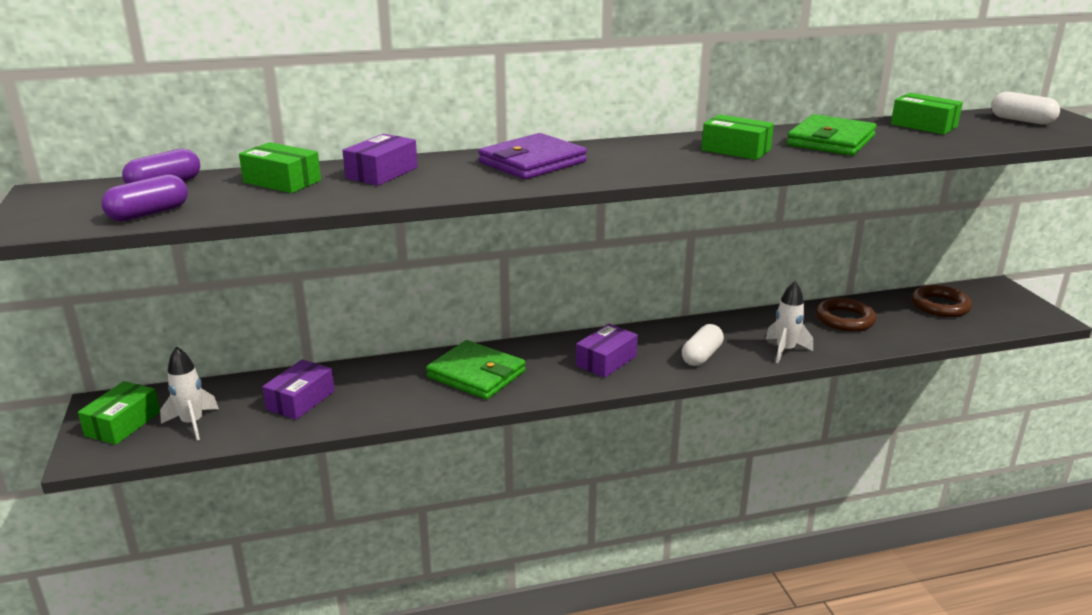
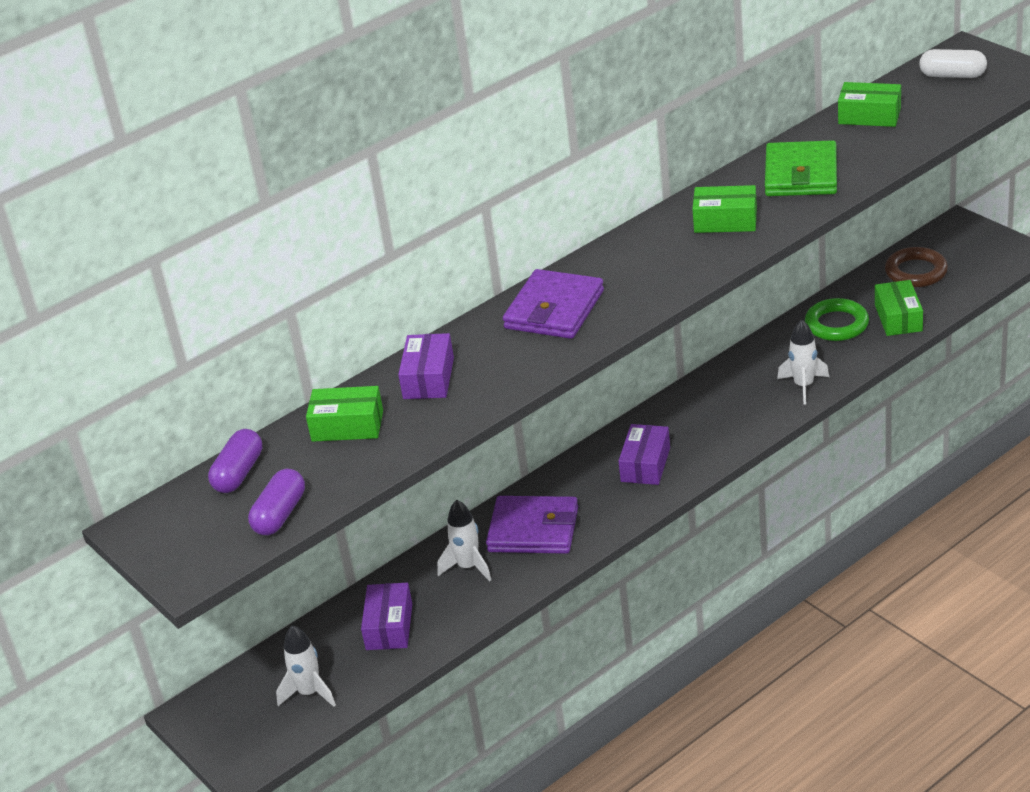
camera: 20 degrees left, 10 degrees up
green box [78,381,160,445] -> green box moved to [875,280,923,336]
green wallet [426,340,526,399] -> purple wallet [486,496,578,554]
white capsule [682,324,724,366] -> none
brown ring [816,298,876,332] -> green ring [805,298,869,341]
none -> white rocket [437,500,491,582]

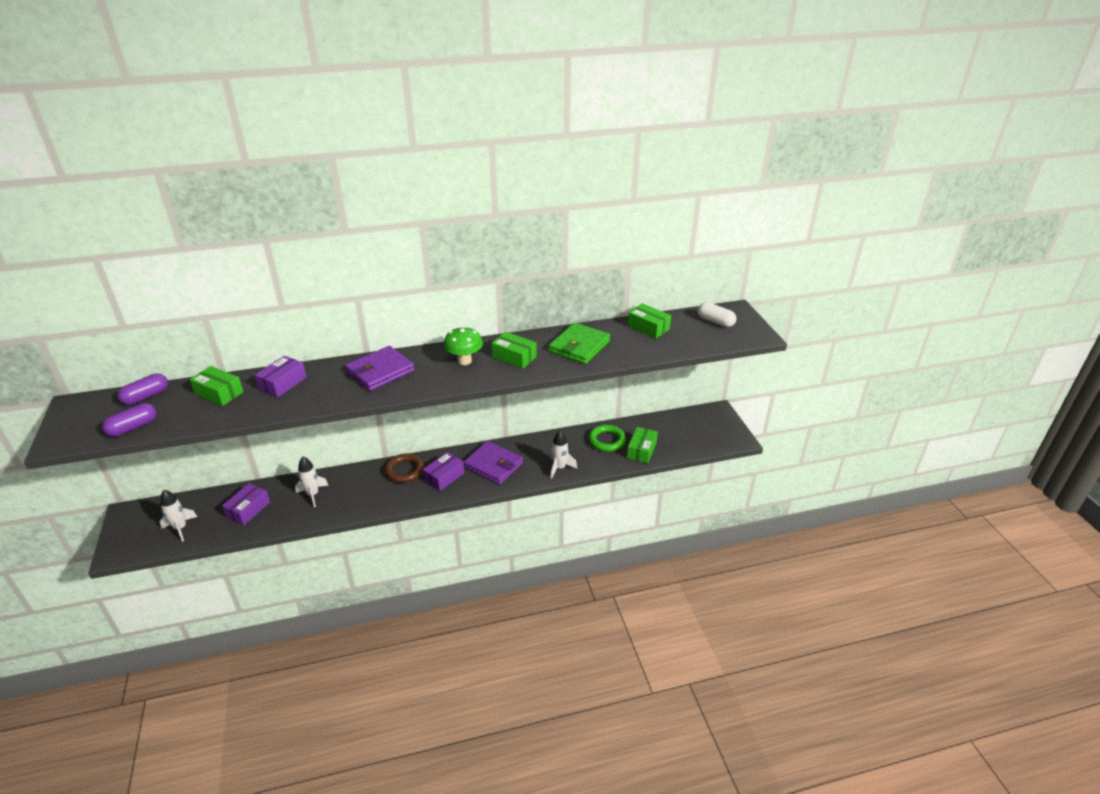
camera: 20 degrees right, 0 degrees up
purple wallet [486,496,578,554] -> purple wallet moved to [463,441,523,484]
brown ring [885,247,948,287] -> brown ring moved to [384,454,424,483]
none -> green mushroom [444,326,483,365]

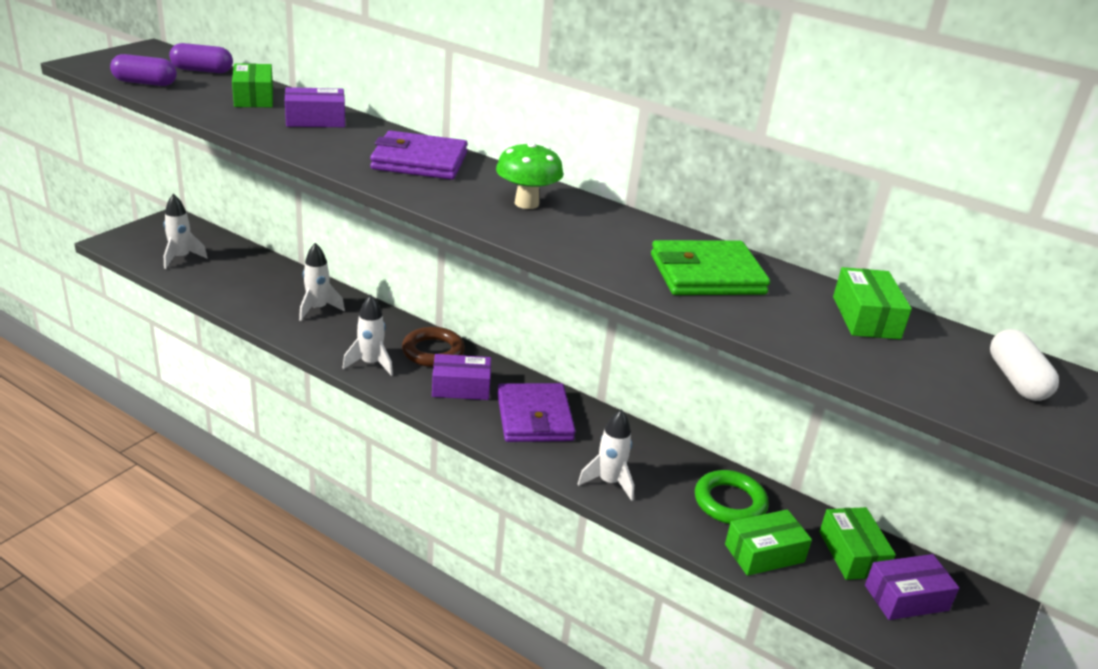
camera: 45 degrees right, 5 degrees down
purple box [222,483,270,525] -> purple box moved to [865,554,959,620]
green box [491,332,537,369] -> green box moved to [819,507,896,580]
none -> white rocket [343,295,393,376]

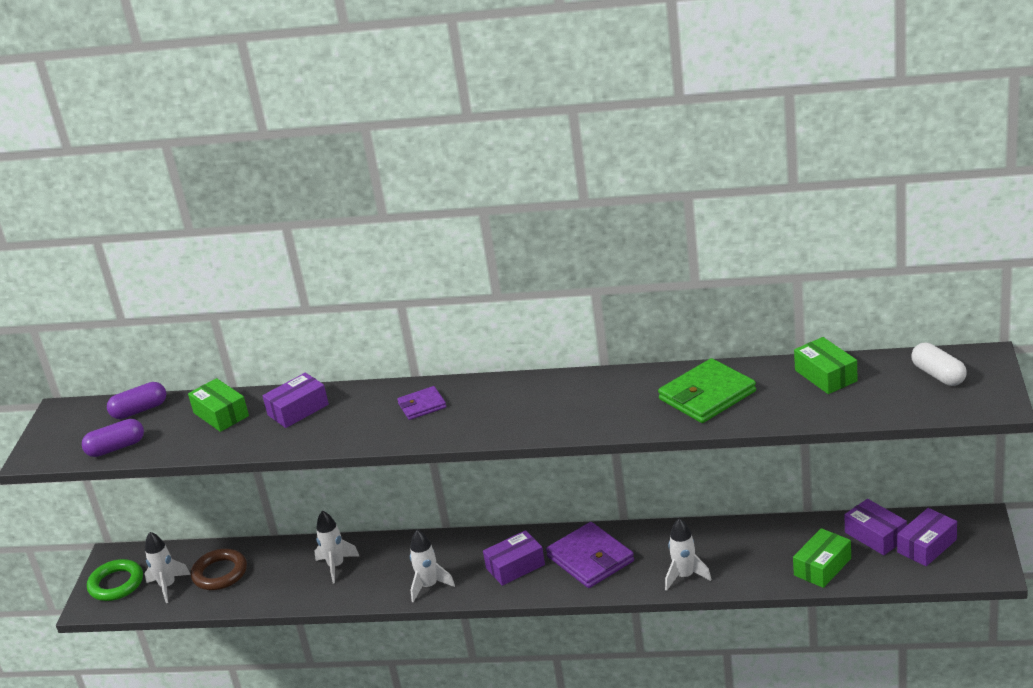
camera: 20 degrees left, 0 degrees up
purple wallet [370,130,468,180] -> purple wallet [397,386,446,420], size x0.56
brown ring [402,327,465,367] -> brown ring moved to [191,549,247,590]
green mushroom [496,142,563,209] -> none
green ring [695,470,769,524] -> green ring moved to [87,559,143,601]
green box [819,507,896,580] -> purple box [844,499,907,555]

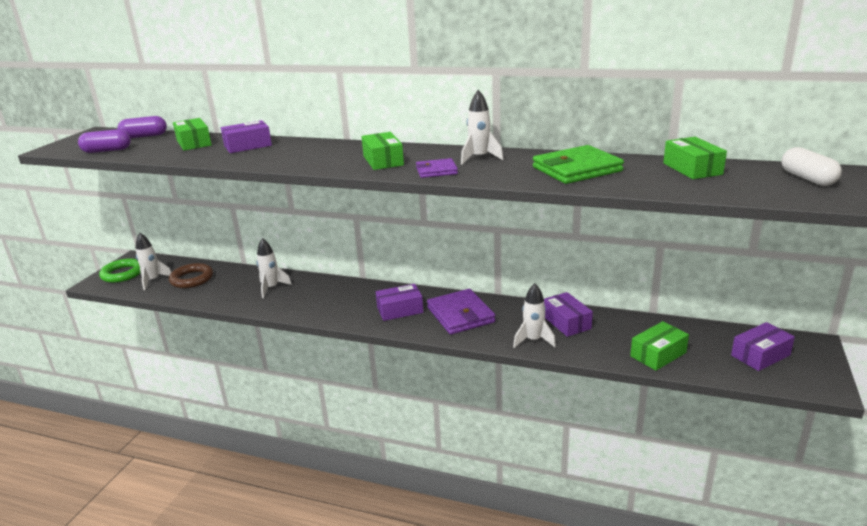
camera: 10 degrees right, 5 degrees down
purple wallet [397,386,446,420] -> purple wallet moved to [416,158,458,178]
white rocket [410,530,455,602] -> white rocket moved to [461,90,504,164]
purple box [844,499,907,555] -> purple box moved to [544,292,593,337]
none -> green box [361,132,404,170]

